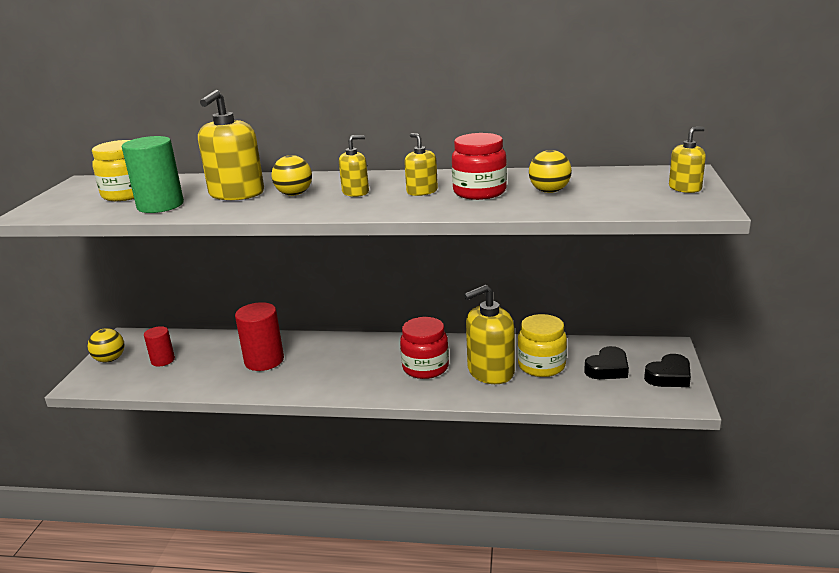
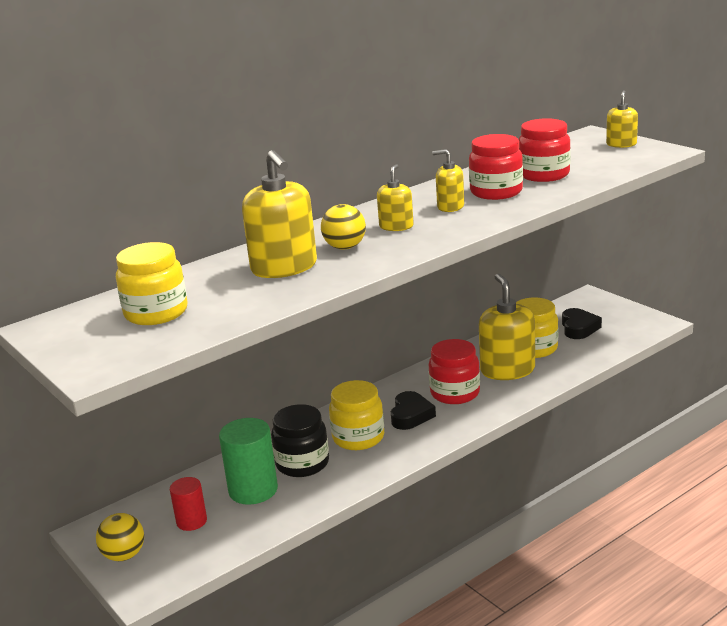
camera: 45 degrees left, 0 degrees up
green cylinder [122,136,184,213] -> green cylinder moved to [219,418,278,505]
red cylinder [235,302,284,371] -> black jar [271,404,329,477]
yellow soap dispenser [464,285,515,384] -> yellow soap dispenser turned 150 degrees clockwise [479,274,535,380]
yellow ball [529,150,572,193] -> red jar [519,118,571,182]
black heart [644,354,691,387] -> black heart moved to [391,391,436,430]
none -> yellow jar [329,380,384,450]

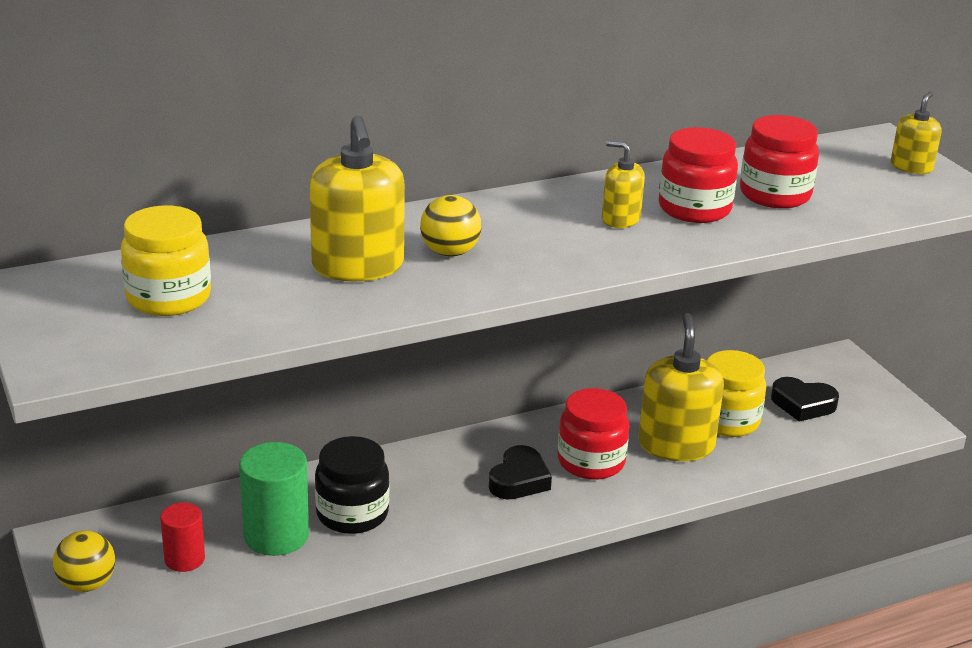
camera: 10 degrees right, 5 degrees up
yellow jar [329,380,384,450] -> none
yellow soap dispenser [377,164,414,231] -> none
black heart [562,308,602,339] -> black heart turned 90 degrees clockwise [771,377,839,422]

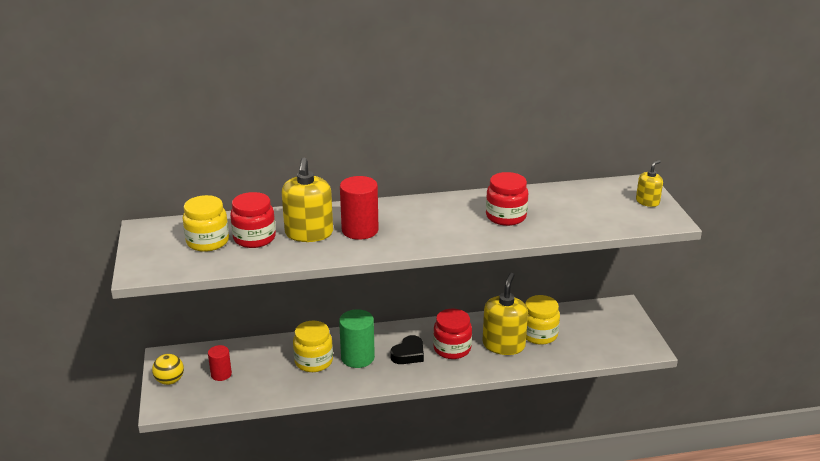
camera: 15 degrees right, 0 degrees up
green cylinder [239,442,309,556] -> green cylinder moved to [339,309,375,368]
black jar [315,436,389,534] -> yellow jar [293,321,333,372]
yellow ball [420,195,481,257] -> red cylinder [340,176,379,240]
yellow soap dispenser [602,140,645,228] -> none
red jar [740,115,819,208] -> red jar moved to [230,192,276,248]
black heart [771,377,839,422] -> none

